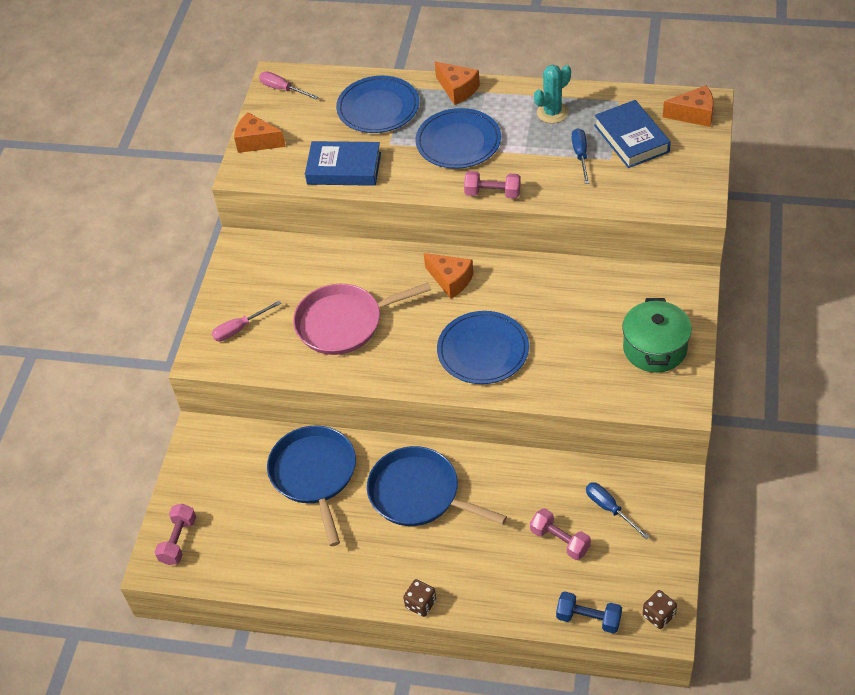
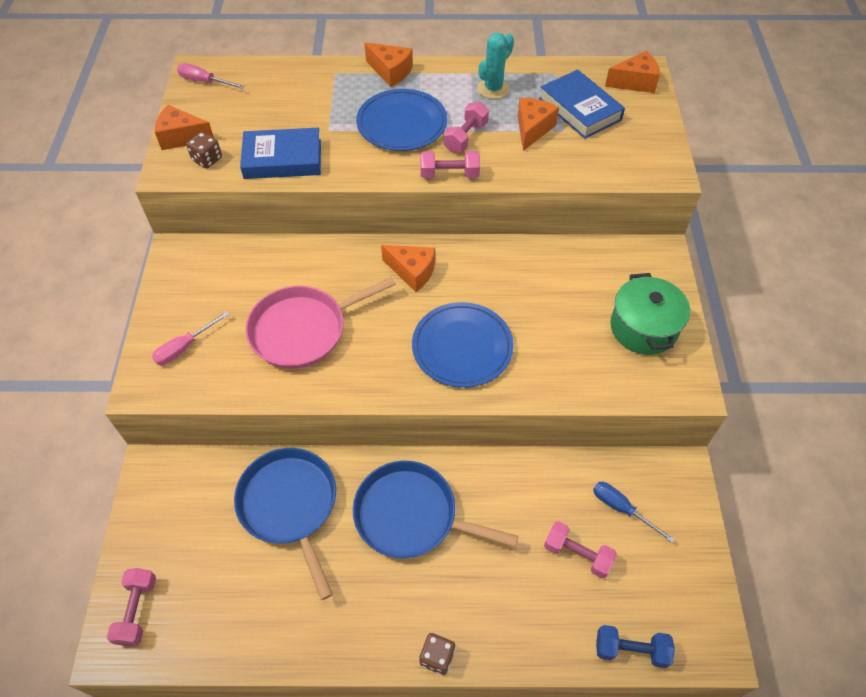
camera: 15 degrees left, 5 degrees up
blue plate [336,76,419,133] -> none
blue screwdriver [572,128,589,184] -> orange cheese [518,98,559,151]
brown dice [642,590,677,629] -> brown dice moved to [186,132,222,169]
none -> pink dumbbell [444,102,489,153]

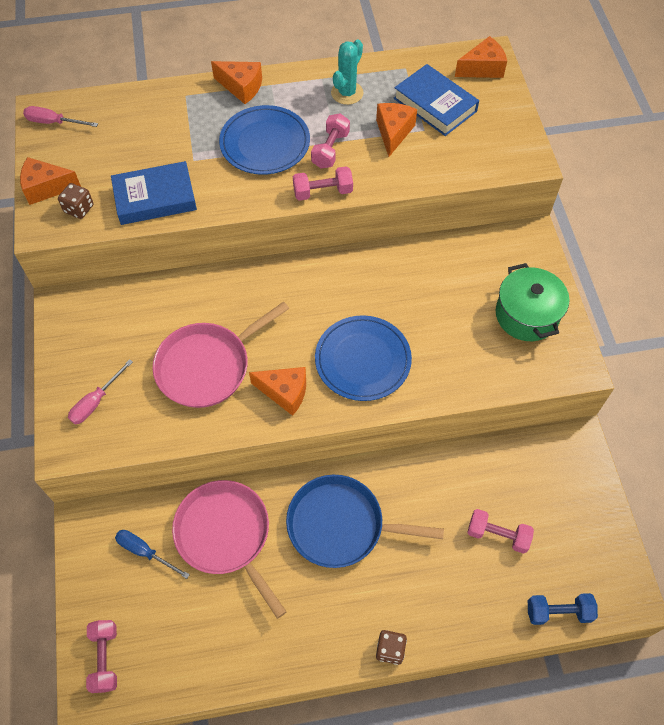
camera: 10 degrees left, 5 degrees up
blue pan [234,448,336,600] -> pink pan [172,480,287,619]
orange cheese [381,245,435,292] -> orange cheese moved to [249,367,306,416]
blue screwdriver [593,482,675,543] -> blue screwdriver moved to [115,530,190,579]

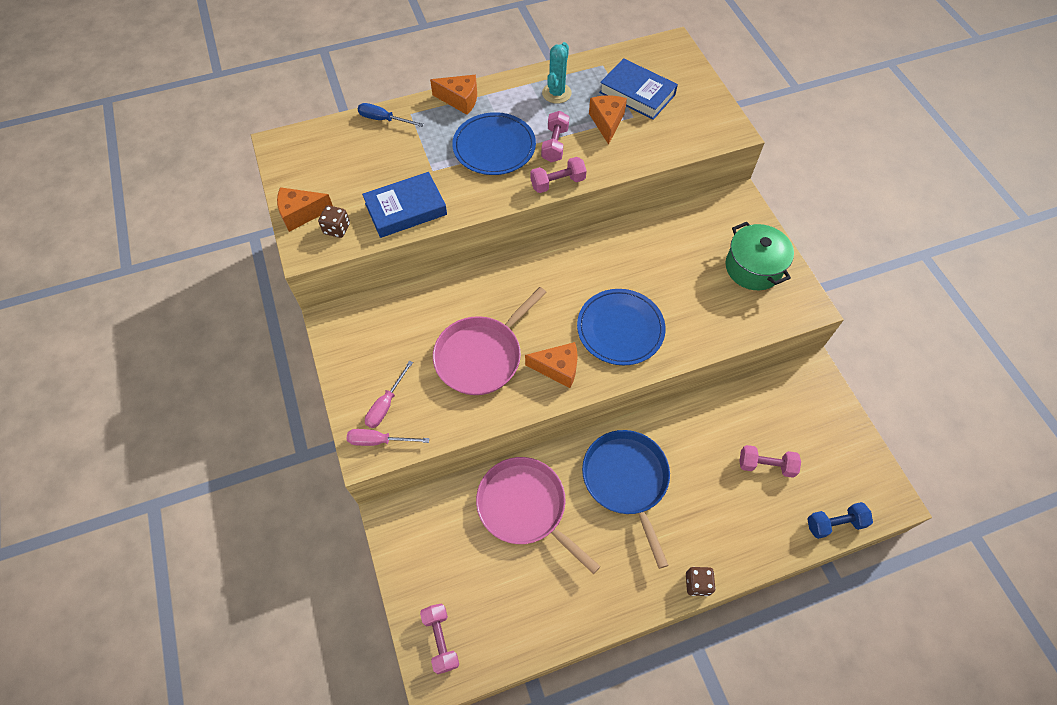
camera: 10 degrees left, 0 degrees up
pink screwdriver [23,106,98,127] -> pink screwdriver moved to [347,429,430,446]
blue screwdriver [115,530,190,579] -> blue screwdriver moved to [358,103,424,127]
blue pan [286,475,444,568] -> blue pan turned 75 degrees clockwise [582,430,670,569]
orange cheese [455,36,507,78] -> none

